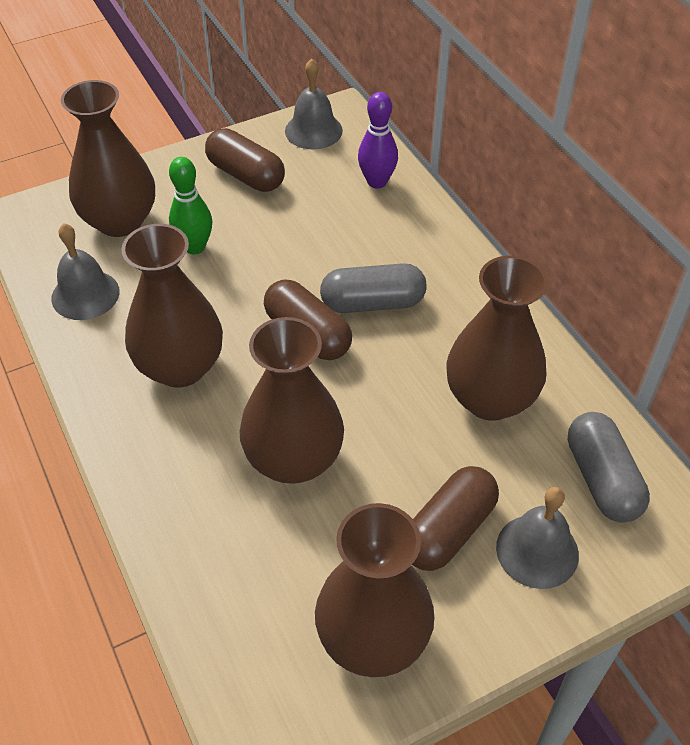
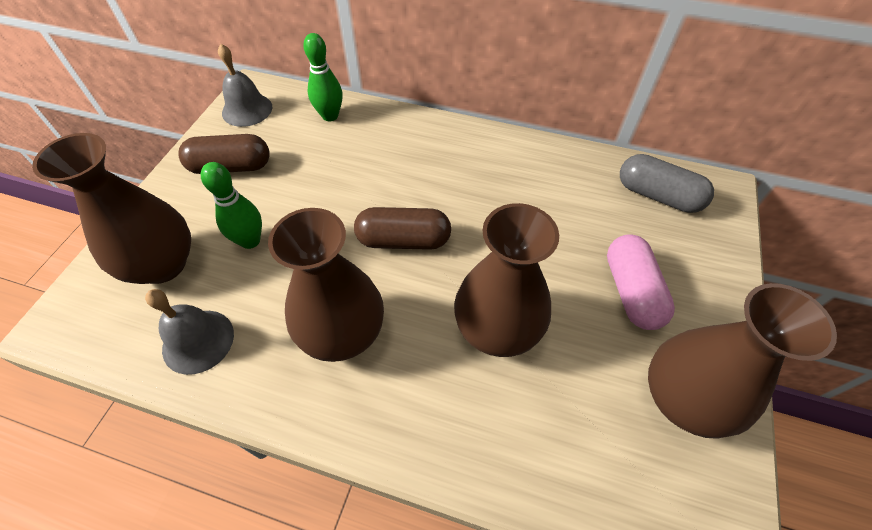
camera: 45 degrees left, 5 degrees up
grey capsule [320,263,427,313] -> none
purple bowling pin [358,92,398,189] -> green bowling pin [303,33,342,121]
brown capsule [412,466,499,571] -> pink capsule [607,234,675,330]
brown vase [446,256,548,421] -> none
grey bell [496,487,579,589] -> none

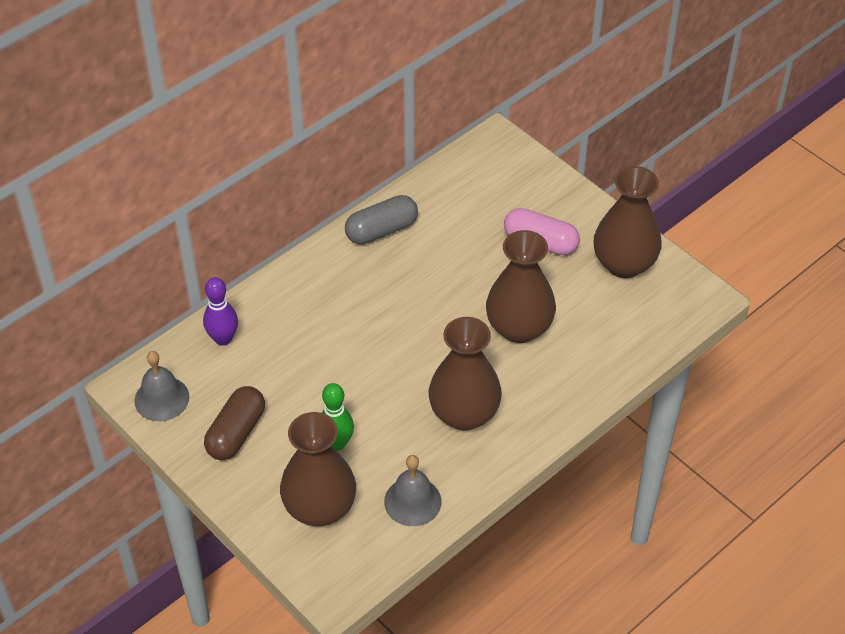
camera: 60 degrees left, 5 degrees down
green bowling pin [303,33,342,121] -> purple bowling pin [203,277,238,346]
brown capsule [354,207,451,250] -> none
grey capsule [620,154,714,213] -> grey capsule moved to [345,195,418,244]

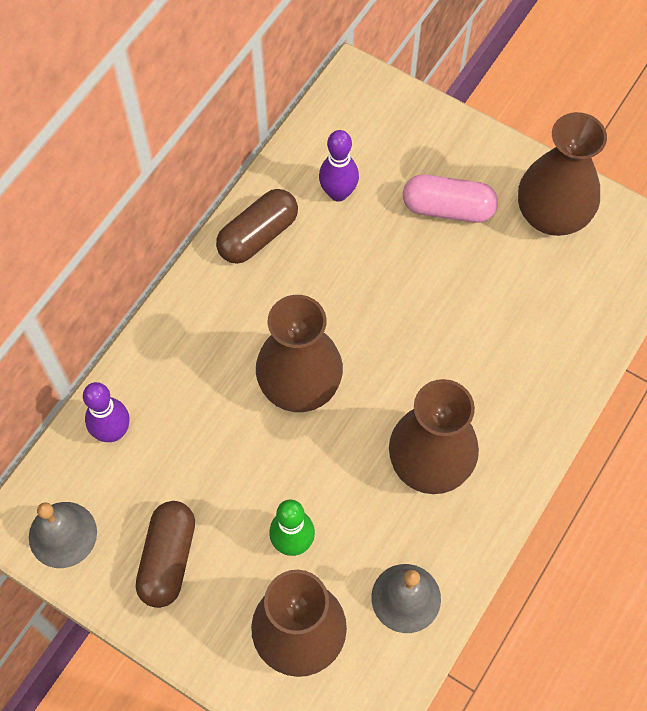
camera: 15 degrees left, 15 degrees up
grey capsule [345,195,418,244] -> brown capsule [216,189,298,264]
brown vase [486,230,556,343] -> brown vase moved to [256,295,343,412]
none -> purple bowling pin [319,130,359,202]

